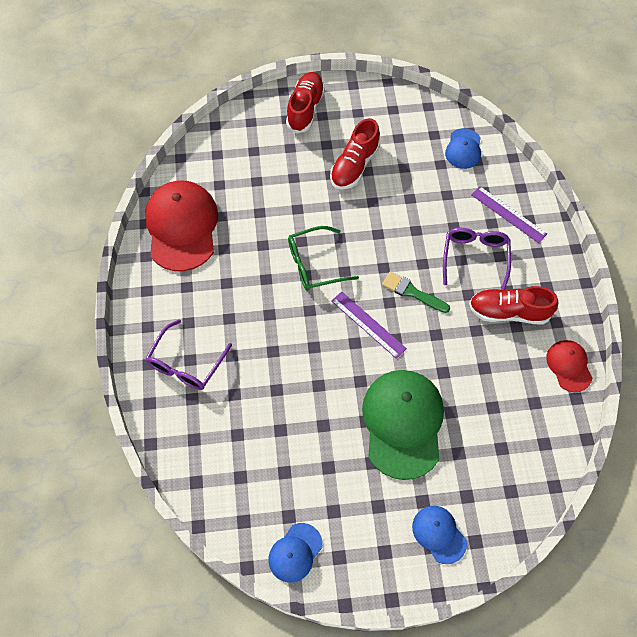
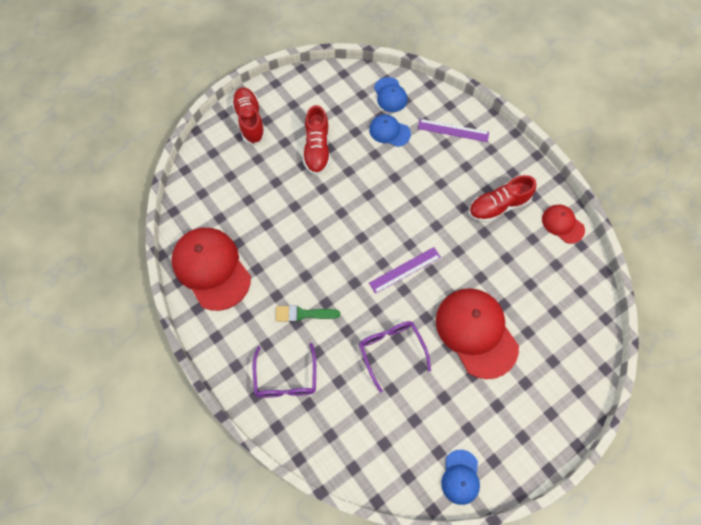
camera: 30 degrees left, 5 degrees up
green glasses [288,226,359,291] -> none
purple ruler [331,291,407,359] -> purple ruler turned 45 degrees counterclockwise [369,247,441,294]
green cap [362,370,444,480] -> red cap [436,288,519,379]
green brush [382,271,450,313] -> green brush moved to [275,305,340,322]
blue cap [412,506,467,564] -> blue cap moved to [369,114,411,147]
purple glasses [443,228,511,290] -> purple glasses moved to [359,321,431,392]

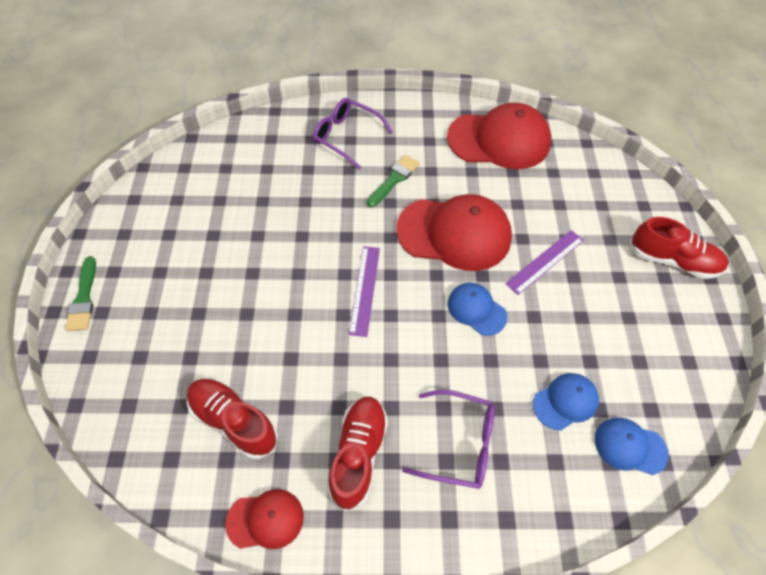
camera: 125 degrees right, 10 degrees down
red shoe [303,105,330,175] -> red shoe moved to [187,379,278,459]
purple glasses [359,321,431,392] -> purple glasses moved to [402,390,495,489]
purple ruler [418,119,489,142] -> purple ruler moved to [505,230,584,295]
red cap [436,288,519,379] -> red cap moved to [396,194,512,271]
blue cap [441,450,480,505] -> blue cap moved to [447,283,507,336]
none -> green brush [65,256,96,331]

